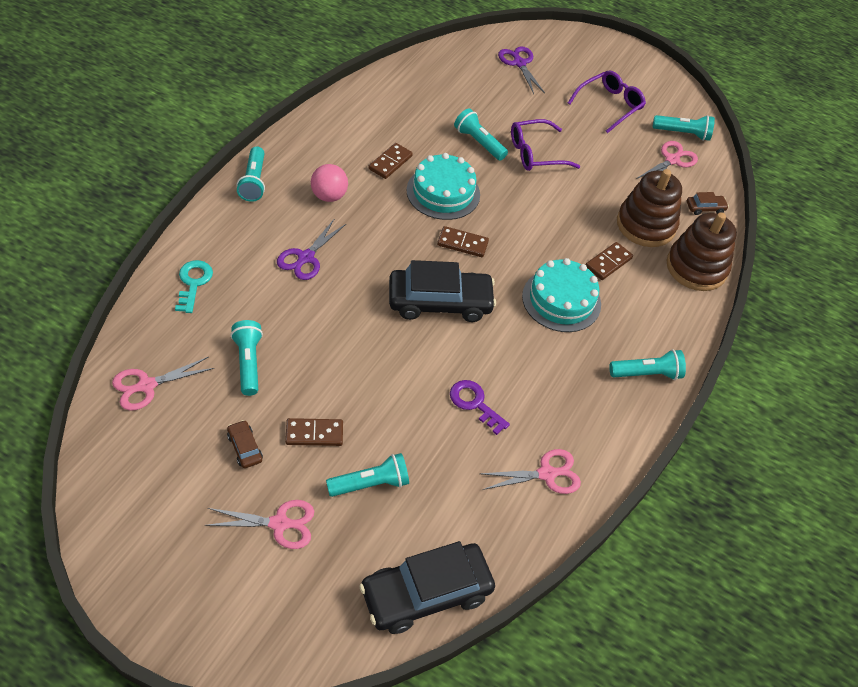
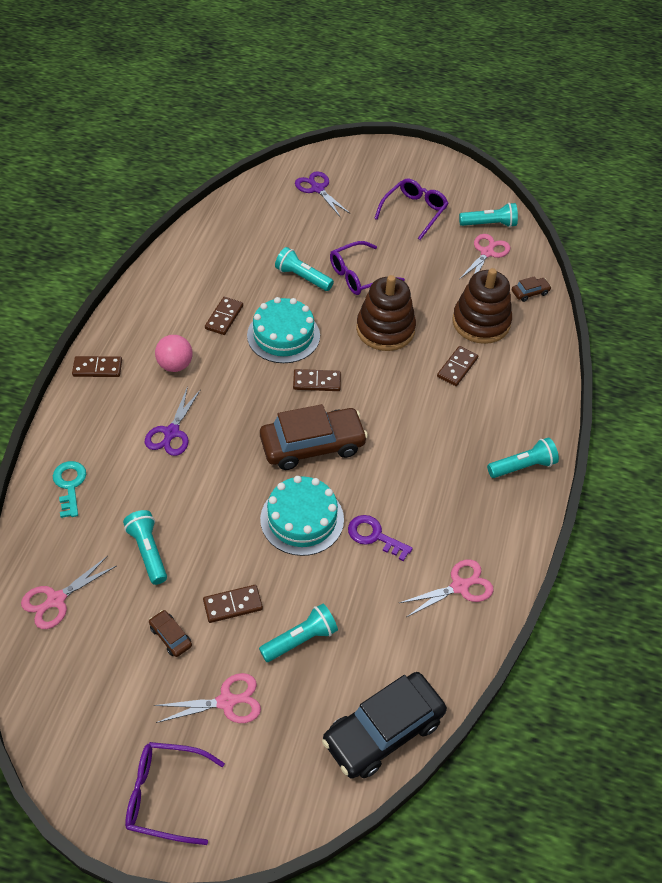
camera: 10 degrees left, 0 degrees up
turquoise flashlight [236,146,265,202] -> brown domino [72,356,122,377]
black car [389,260,496,322] -> brown car [260,404,368,470]
turquoise cake [522,258,601,332] -> turquoise cake moved to [260,476,344,556]
brown stacking toy [667,212,737,291] -> brown stacking toy moved to [356,275,416,351]
none -> purple glasses [125,742,225,845]

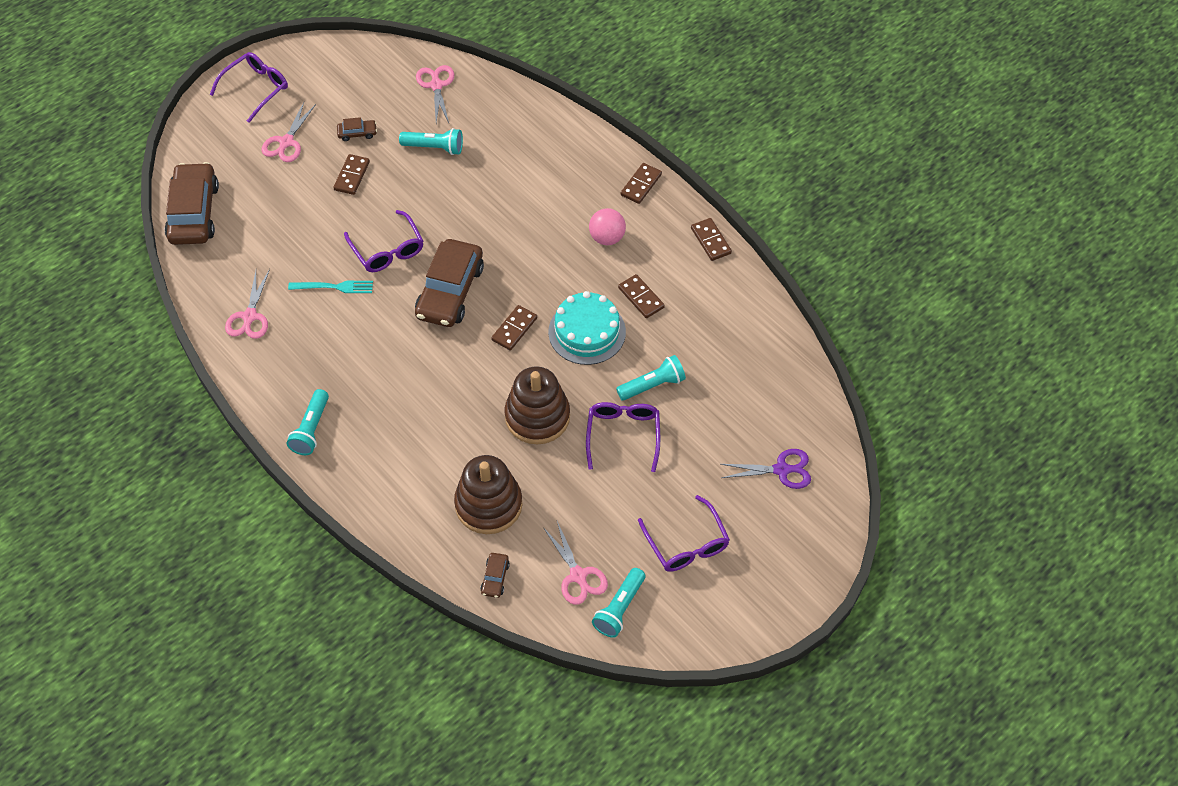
camera: 125 degrees right, 5 degrees up
turquoise key [53,461,86,518] -> none
purple scissors [145,386,201,456] -> none
turquoise flashlight [259,604,338,662] -> none
turquoise cake [260,476,344,556] -> purple glasses [344,210,423,272]
black car [322,672,447,778] -> brown car [165,162,219,245]
purple key [348,515,413,561] -> turquoise fork [288,281,373,293]
brown domino [437,346,478,386] -> brown domino moved to [691,218,732,261]

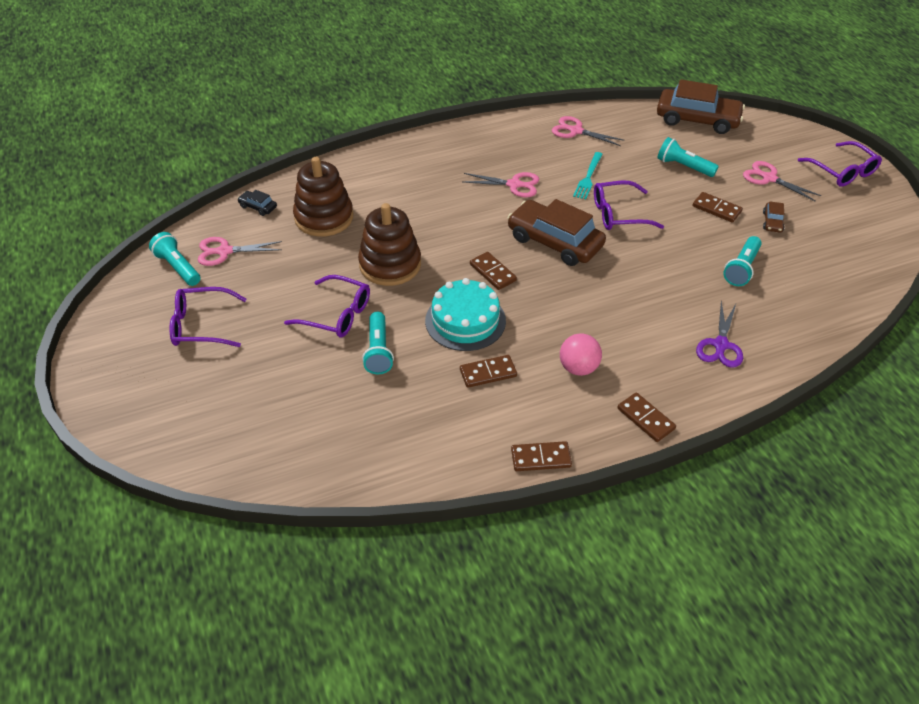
camera: 110 degrees right, 10 degrees down
turquoise flashlight [286,389,329,455] -> turquoise flashlight moved to [658,137,719,177]
pink scissors [416,65,454,123] -> pink scissors moved to [462,172,539,197]
brown car [480,553,510,598] -> black car [237,190,277,216]
purple scissors [721,449,811,489] -> purple scissors moved to [696,301,743,368]

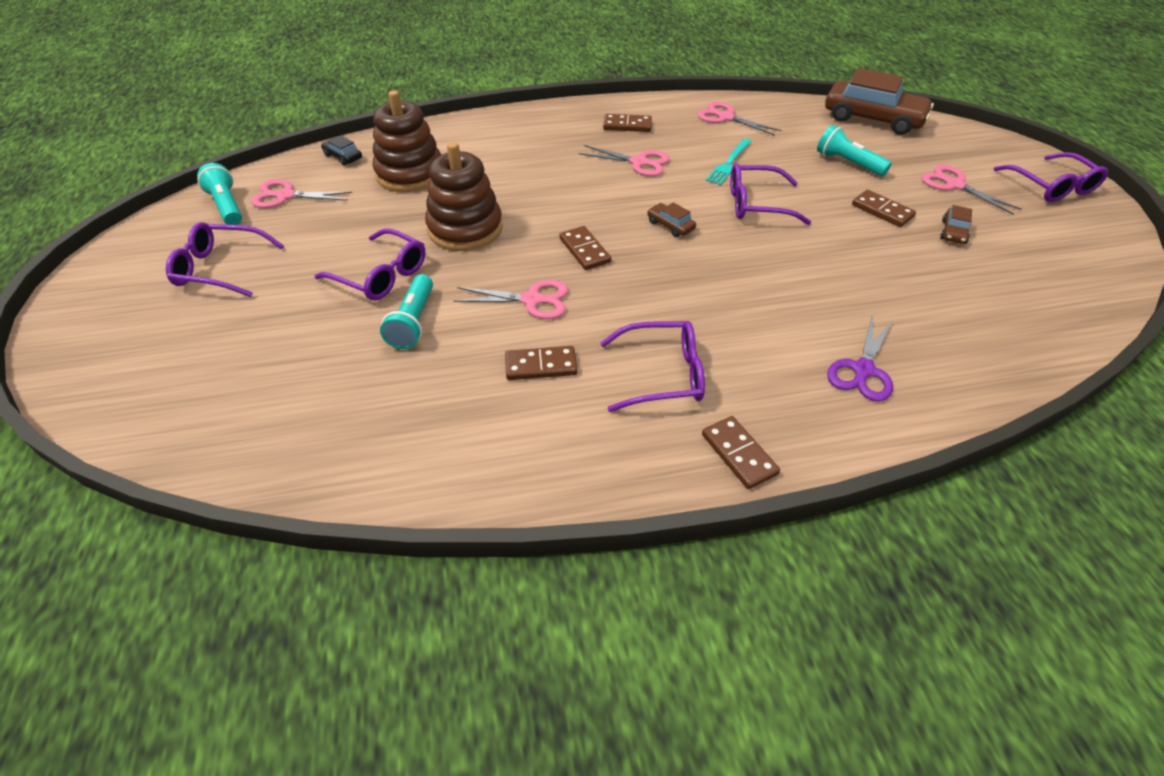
camera: 10 degrees right, 0 degrees up
turquoise cake [425,278,506,351] -> pink scissors [454,280,568,319]
brown car [507,199,606,266] -> brown car [647,202,696,237], size x0.43
brown domino [511,441,572,471] -> brown domino moved to [603,114,652,132]
pink ball [560,333,602,376] -> purple glasses [600,321,705,412]
turquoise flashlight [723,236,762,286] -> none

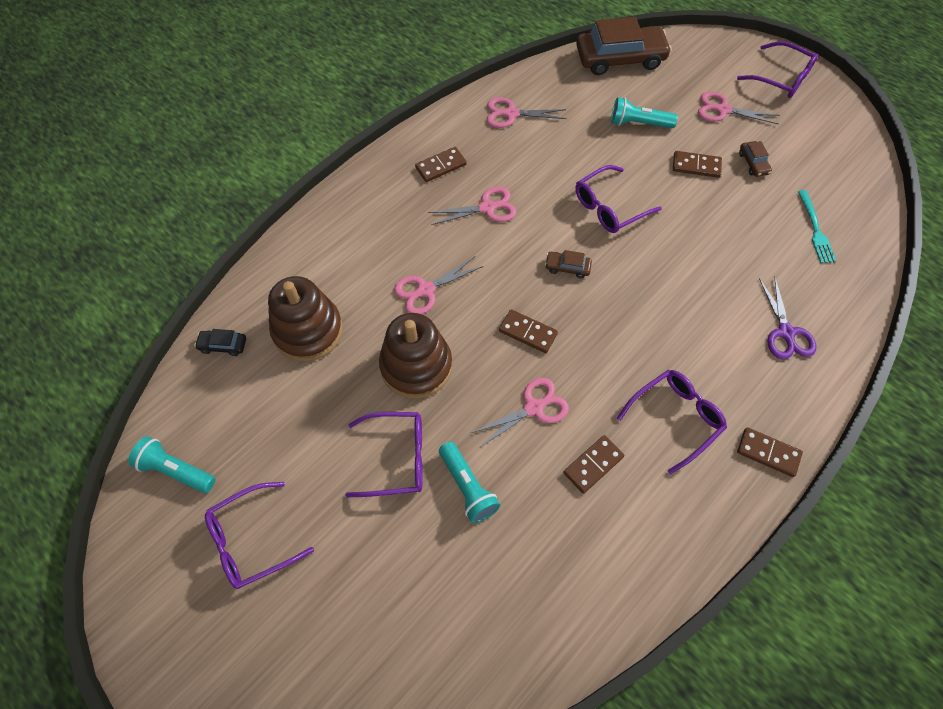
camera: 35 degrees left, 15 degrees up
pink scissors [251,179,353,208] -> pink scissors moved to [394,256,483,314]
turquoise fork [706,139,752,185] -> turquoise fork moved to [798,190,836,263]

